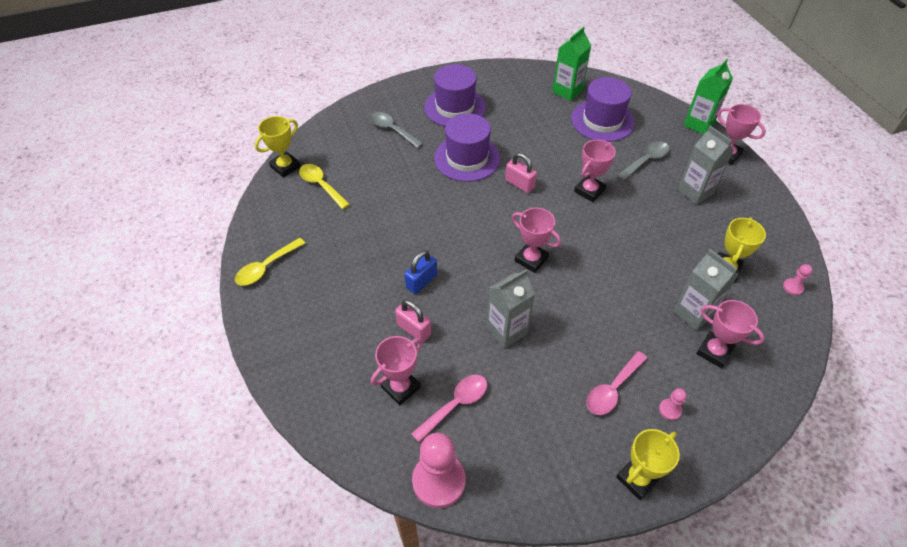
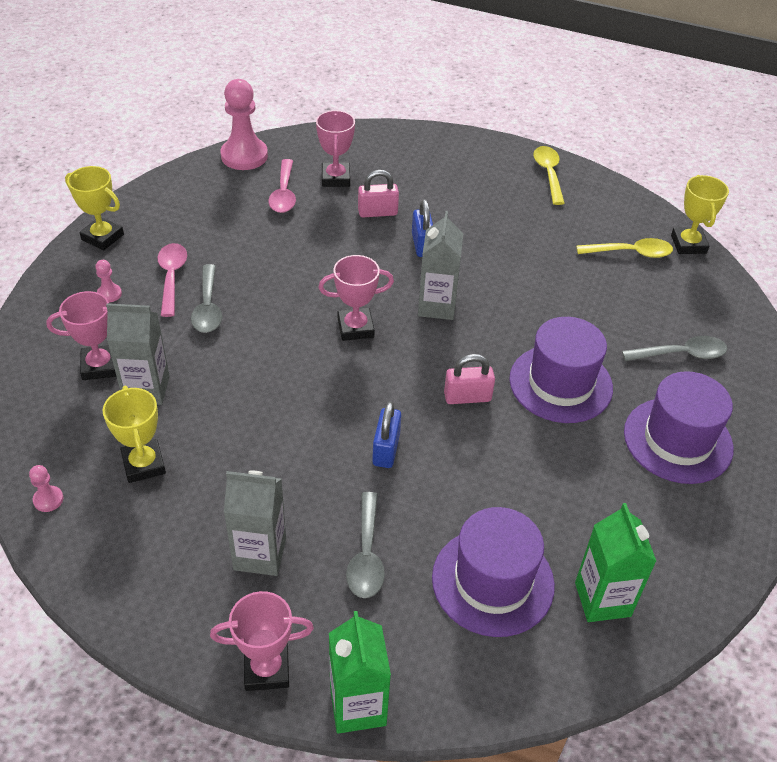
camera: 130 degrees right, 5 degrees down
grey carton [486,269,535,348] -> grey carton moved to [418,211,463,320]
pink trophy [574,140,616,202] -> blue padlock [372,401,401,468]
yellow trophy [616,429,680,500] -> yellow trophy turned 60 degrees counterclockwise [65,166,124,250]
none -> grey spoon [191,264,222,333]

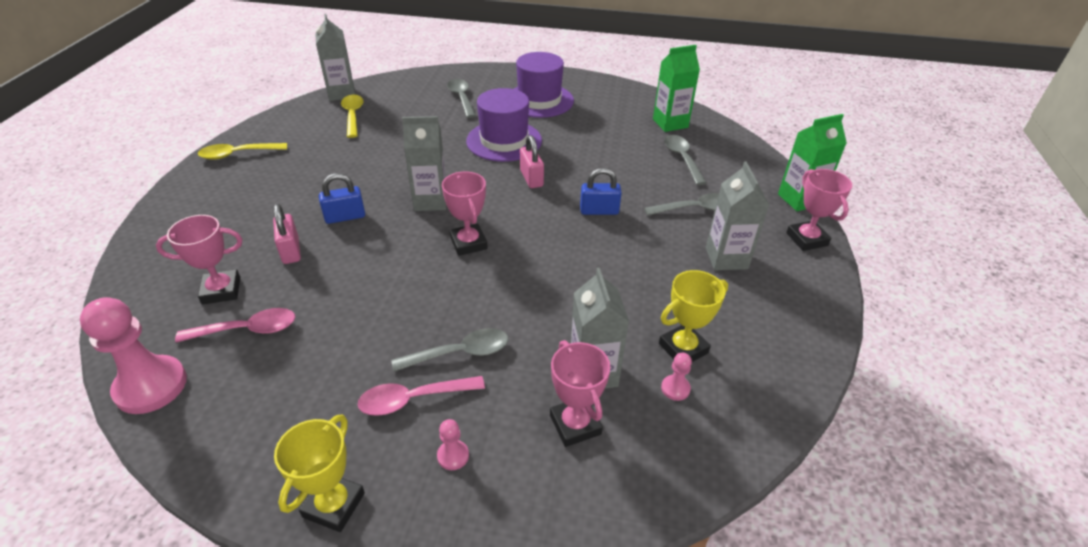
camera: 100 degrees left, 5 degrees down
pink pawn [29,465,63,512] -> pink pawn moved to [661,353,692,401]
purple hat [432,507,555,637] -> grey spoon [664,135,707,185]
yellow trophy [671,175,729,254] -> grey carton [315,14,355,101]

